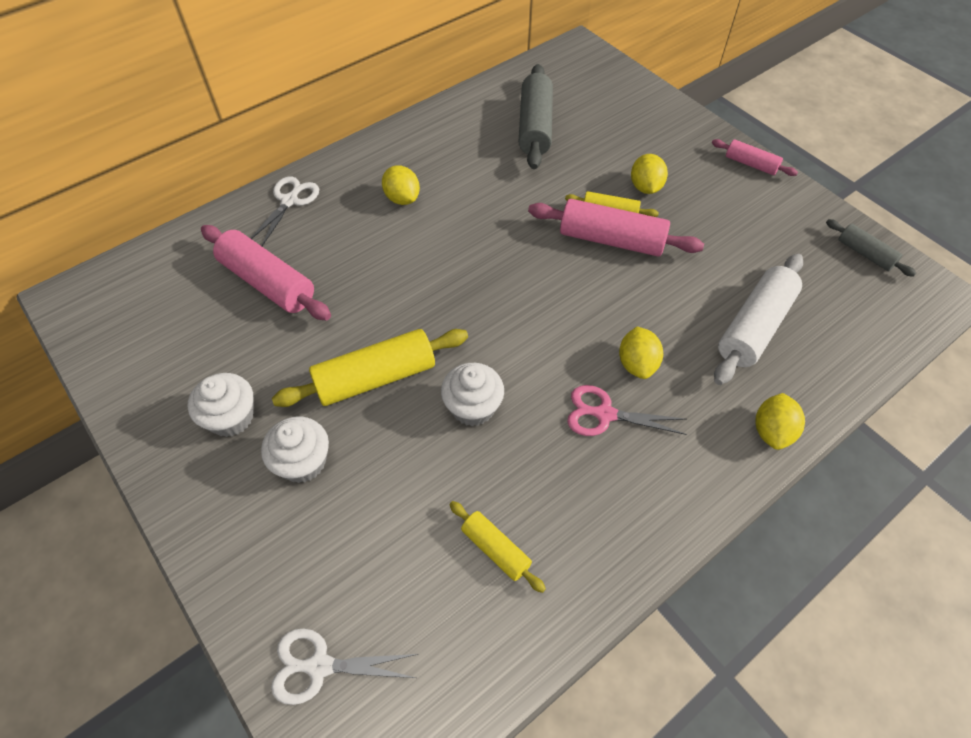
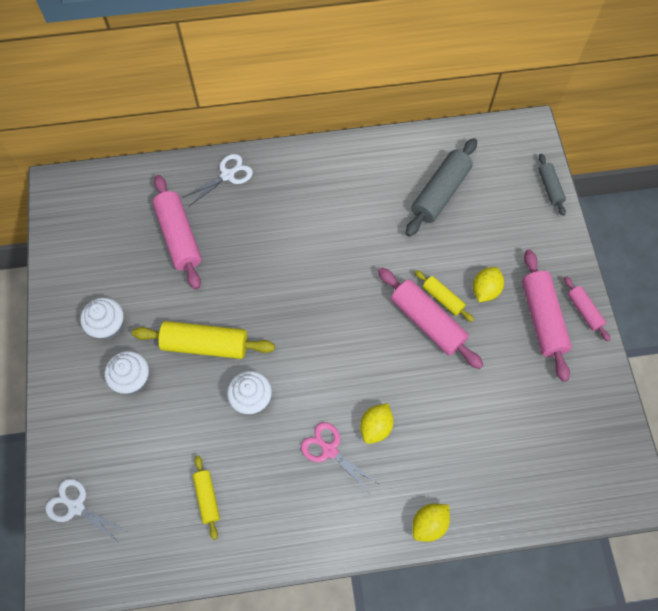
camera: 30 degrees right, 10 degrees up
yellow lemon [382,165,420,205] -> none
white rolling pin [714,254,803,385] -> none
grey rolling pin [826,219,916,277] -> grey rolling pin moved to [538,154,566,216]
none -> pink rolling pin [522,249,572,382]

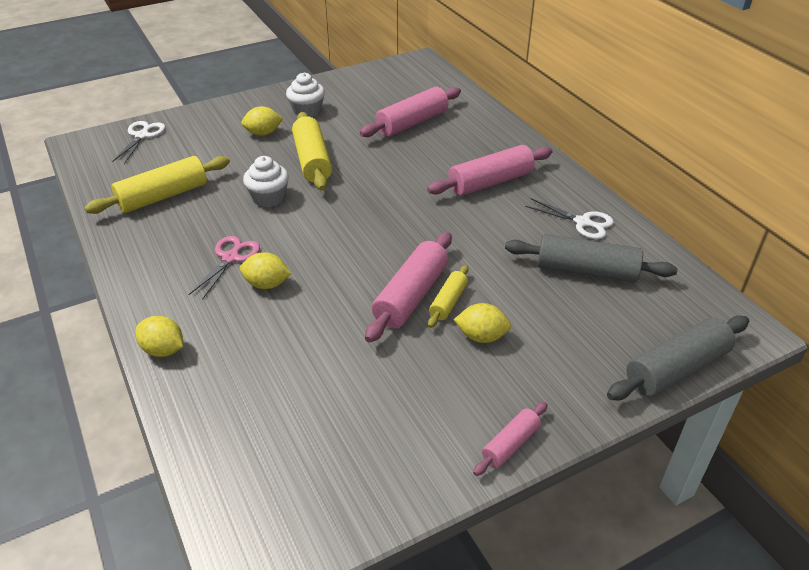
camera: 70 degrees right, 25 degrees down
white cupcake [104,351,149,394] -> yellow lemon [241,106,283,136]
white scissors [182,154,253,206] -> white scissors moved to [525,198,614,239]
yellow rolling pin [193,455,220,540] -> yellow rolling pin [84,156,230,214], size x1.81
pink rolling pin [522,249,572,382] -> pink rolling pin moved to [427,145,552,196]
grey rolling pin [538,154,566,216] -> grey rolling pin [607,316,749,400], size x1.81

